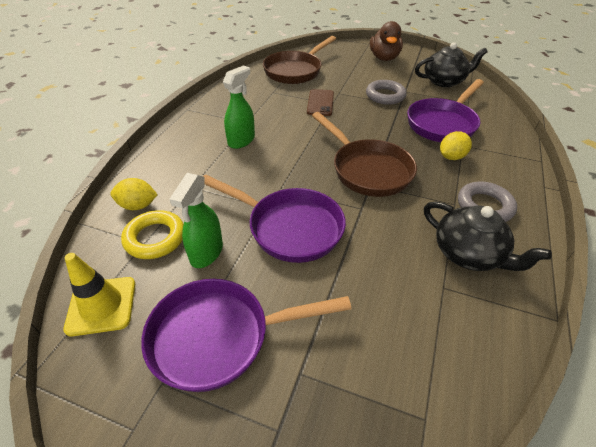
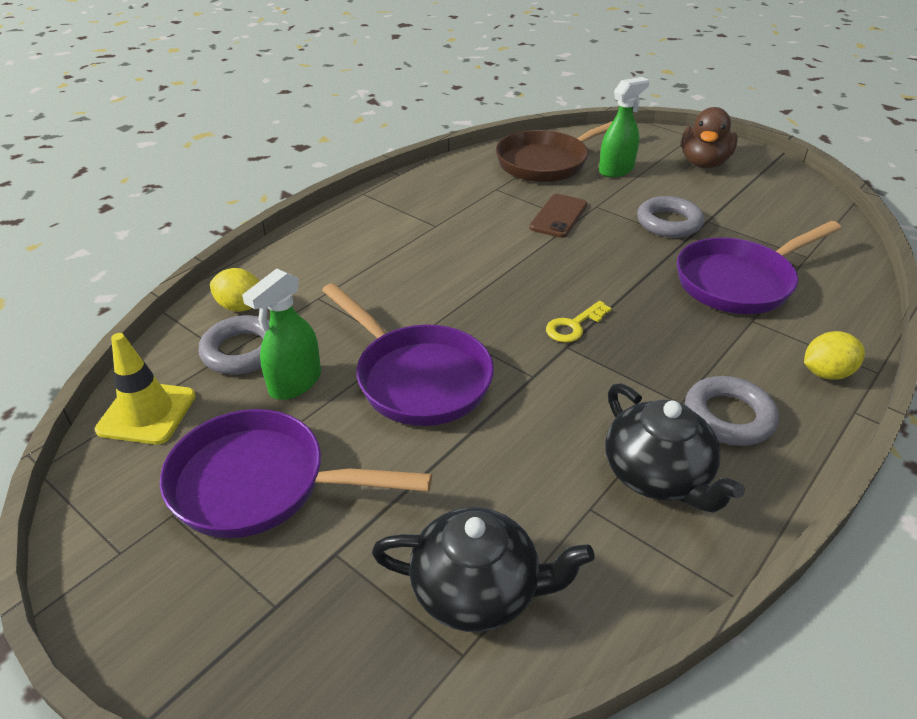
camera: 20 degrees right, 5 degrees down
yellow ring [121,210,184,259] -> grey ring [198,315,270,375]
green spray bottle [223,65,255,149] -> green spray bottle moved to [599,77,649,177]
brown pan [312,112,417,197] -> yellow key [546,301,612,342]
black teapot [415,42,488,87] -> black teapot moved to [372,507,594,632]
yellow lemon [440,131,472,160] -> yellow lemon moved to [804,331,865,379]

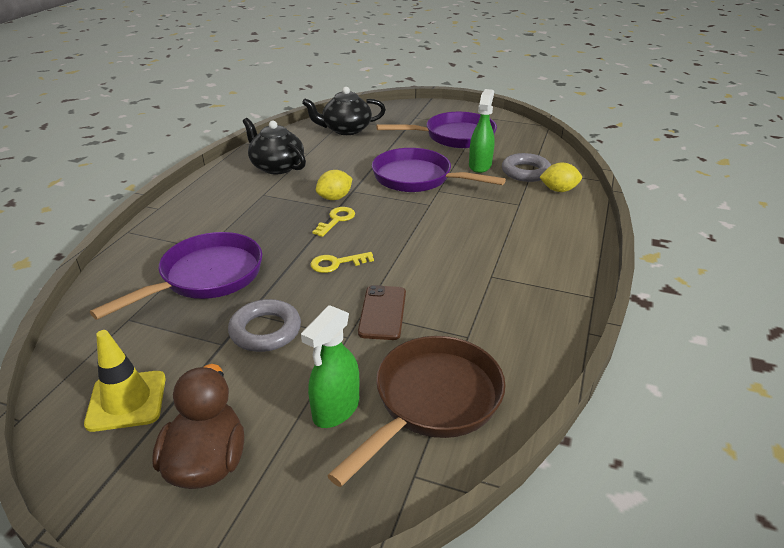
camera: 160 degrees right, 5 degrees down
yellow traffic cone [95,333,196,444] -> yellow traffic cone moved to [84,330,166,432]
grey ring [685,376,779,446] -> none
yellow lemon [804,331,865,379] -> yellow lemon moved to [316,170,353,200]
none -> yellow key [311,252,374,273]

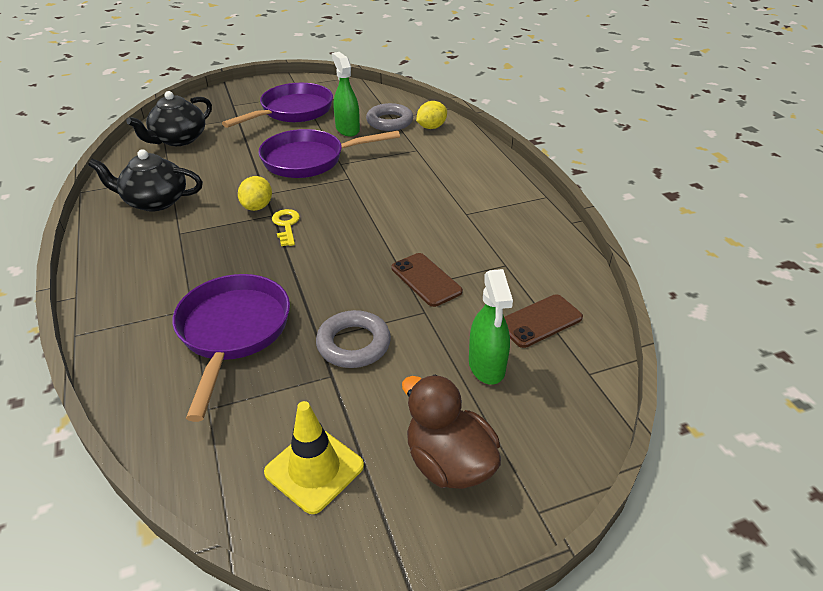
camera: 40 degrees left, 5 degrees up
yellow key [311,252,374,273] -> none
brown pan [327,336,506,487] -> brown phone [504,294,583,348]

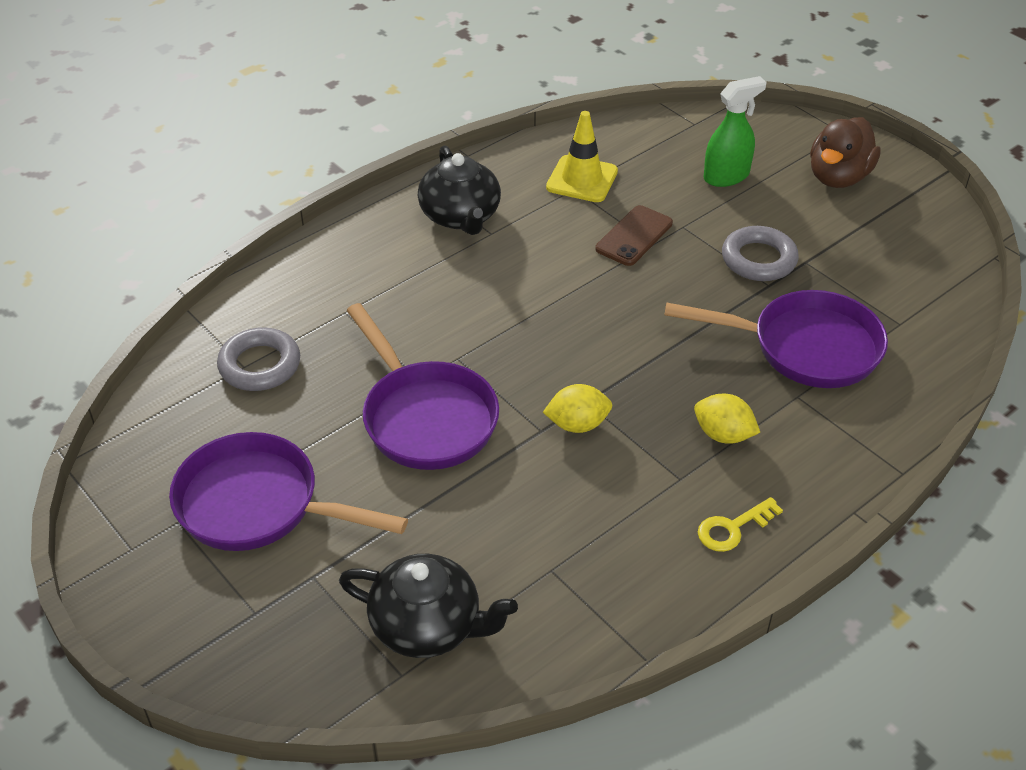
camera: 110 degrees left, 5 degrees up
black teapot [88,149,203,212] -> black teapot moved to [418,146,501,235]
purple pan [172,274,290,422] -> purple pan turned 150 degrees counterclockwise [665,290,888,388]
yellow traffic cone [264,401,364,514] -> yellow traffic cone moved to [546,111,618,202]
yellow key [272,209,300,246] -> yellow key moved to [698,497,783,552]
green spray bottle [332,52,360,137] -> none
yellow lemon [416,101,447,129] -> yellow lemon moved to [694,394,760,444]
brown phone [504,294,583,348] -> none

